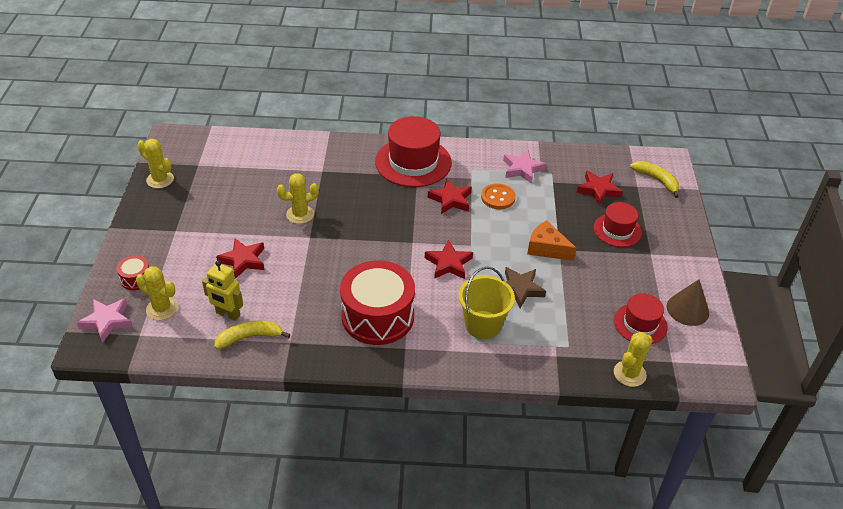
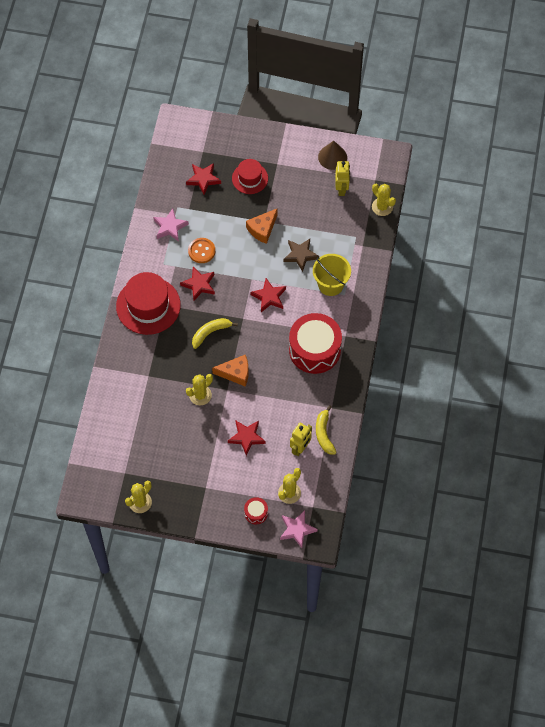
camera: 80 degrees left, 20 degrees up
yellow cactus [277,173,319,224] -> yellow cactus turned 60 degrees clockwise [186,374,213,405]
red hat [614,293,668,344] -> yellow robot [335,161,350,196]
yellow banana [630,161,679,198] -> yellow banana moved to [192,318,238,349]
none -> orange cheese [212,355,248,387]

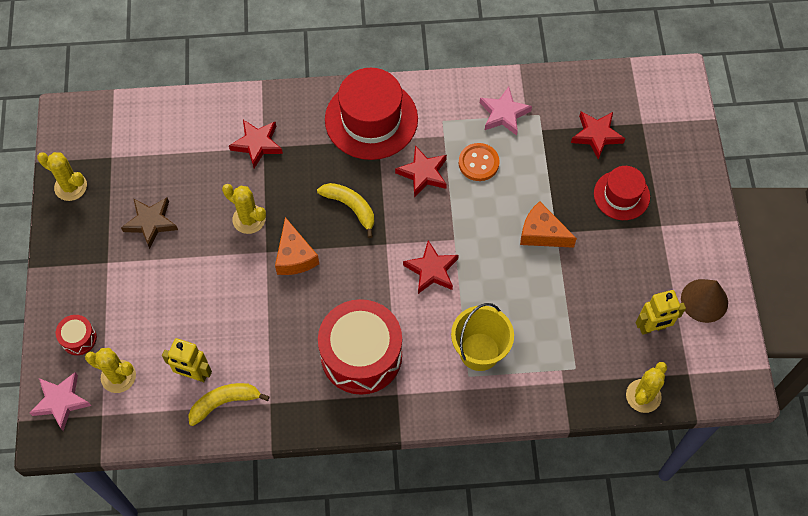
camera: 75 degrees right, 0 degrees up
red star [228,421,266,456] -> red star moved to [229,120,283,168]
brown star [283,239,319,272] -> brown star moved to [121,198,178,249]

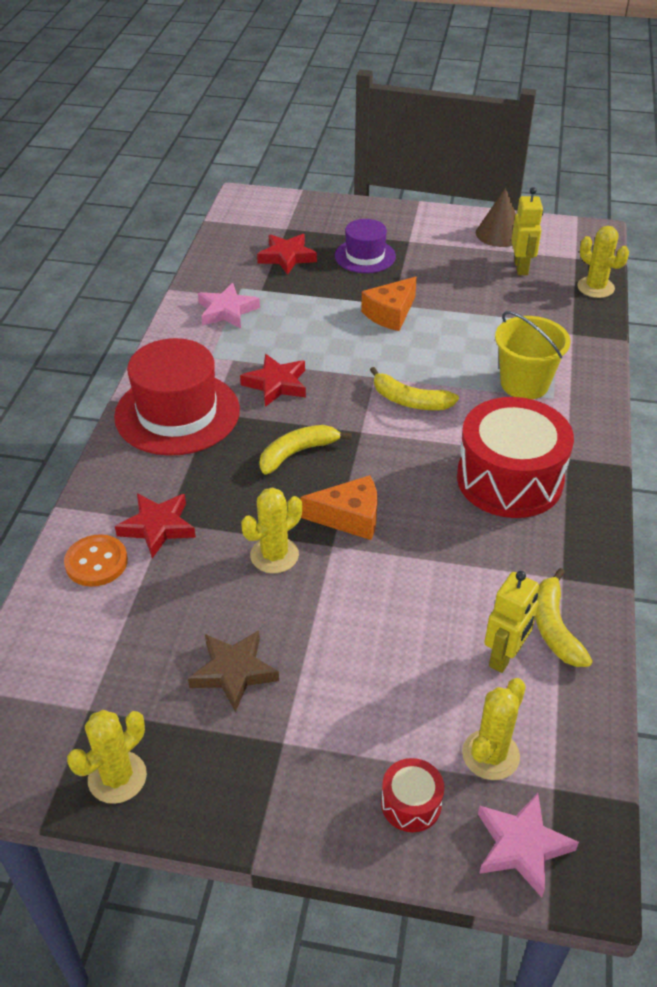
camera: 75 degrees left, 20 degrees down
red star [403,240,459,294] -> yellow banana [370,367,459,410]
orange button [459,143,500,181] -> orange button moved to [64,534,128,587]
red hat [594,166,650,220] -> purple hat [335,219,396,273]

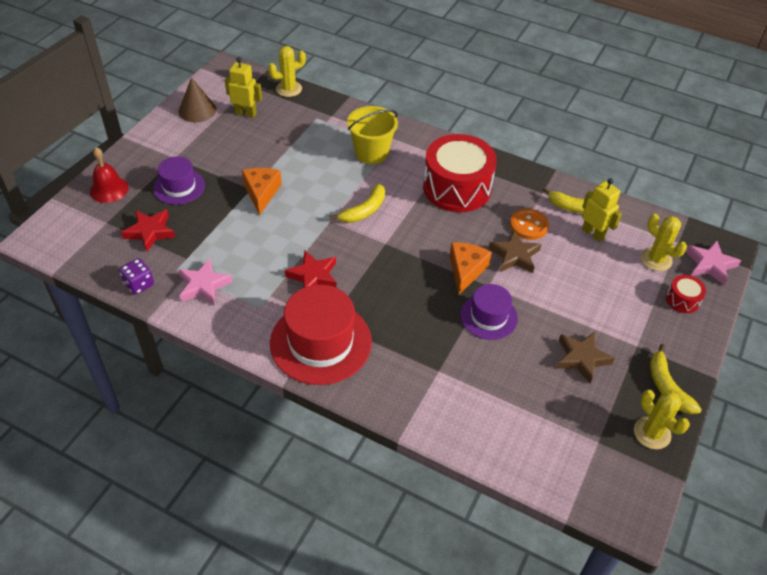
camera: 75 degrees left, 5 degrees up
orange button [64,534,128,587] -> orange button moved to [510,209,549,240]
red star [115,493,196,558] -> none
yellow cactus [241,487,302,573] -> purple hat [460,284,518,340]
yellow banana [259,425,352,475] -> yellow banana moved to [650,344,702,414]
orange cheese [361,277,417,331] -> orange cheese turned 150 degrees counterclockwise [242,168,282,215]
none -> red bell [90,147,129,203]
none -> purple dice [119,258,154,295]
none -> brown star [489,230,542,273]

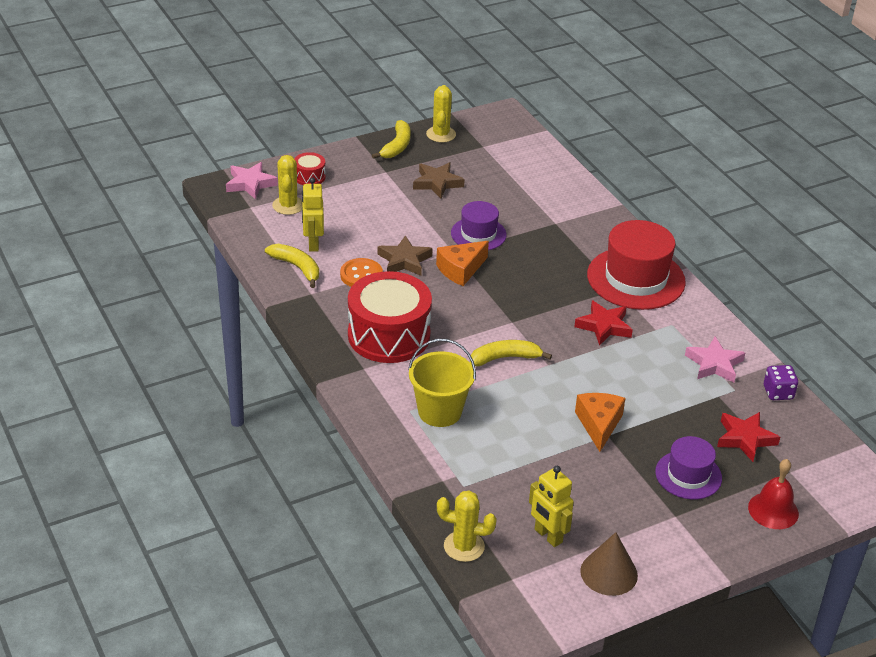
camera: 145 degrees left, 10 degrees down
orange cheese [242,168,282,215] -> orange cheese turned 150 degrees clockwise [575,393,625,452]

